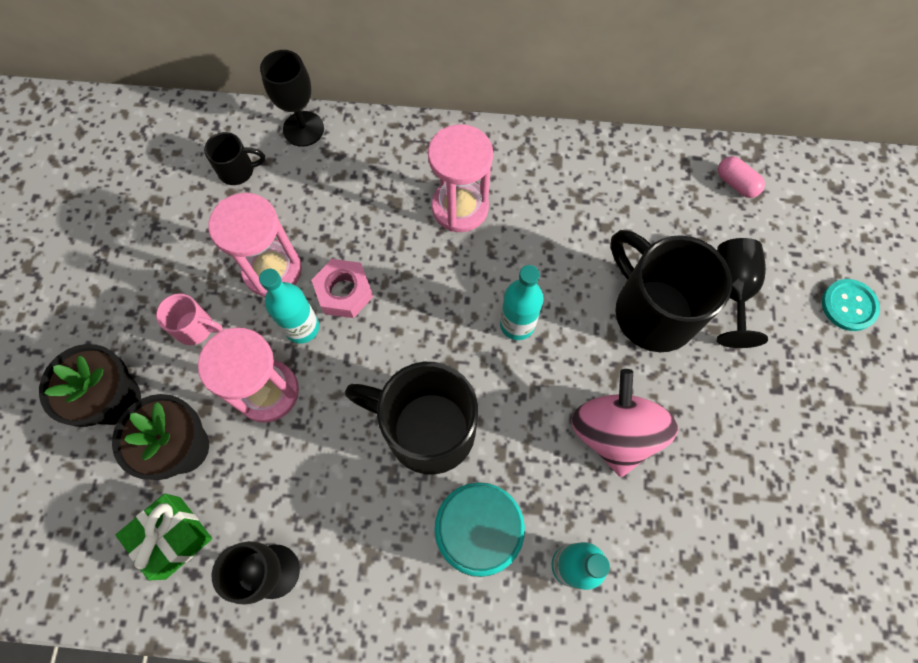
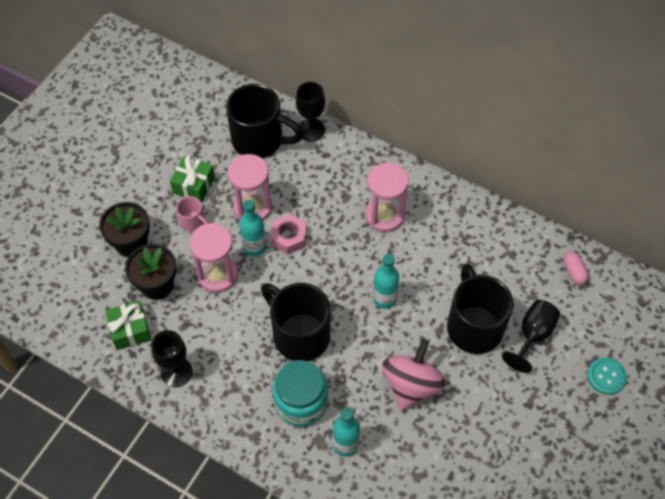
camera: 25 degrees right, 10 degrees down
black mug [204,132,265,185] -> black mug [226,84,303,158], size x2.15
none -> green gift [170,155,215,203]

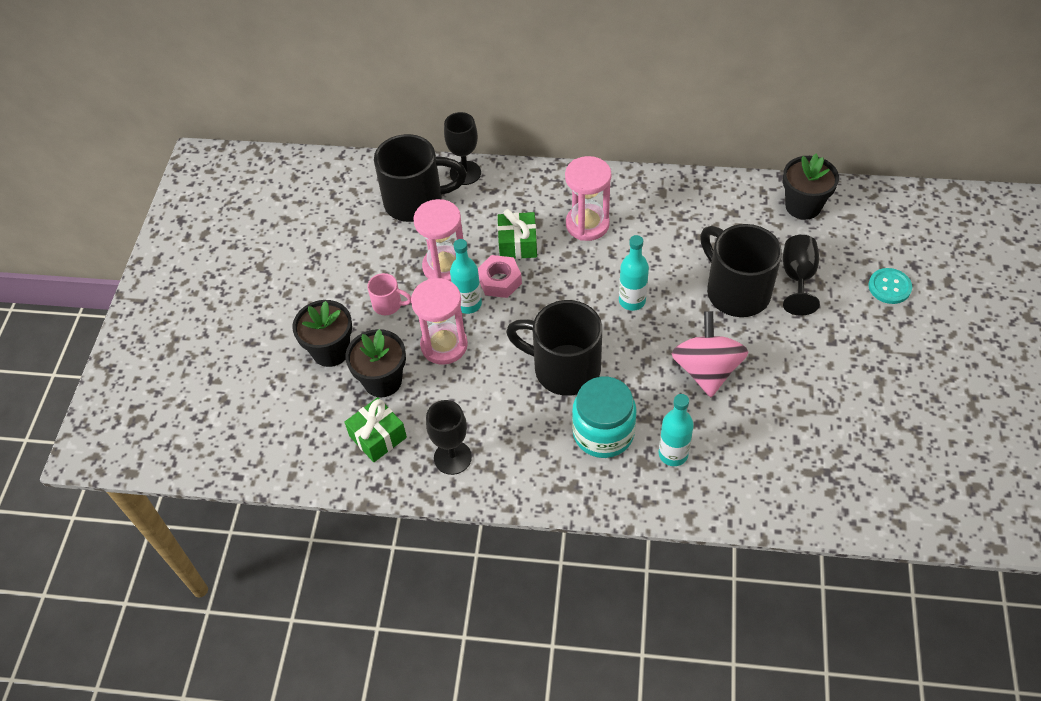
camera: 20 degrees left, 5 degrees down
green gift [170,155,215,203] -> green gift moved to [497,209,537,259]
pink capsule [563,252,589,285] -> black flower pot [783,154,839,220]

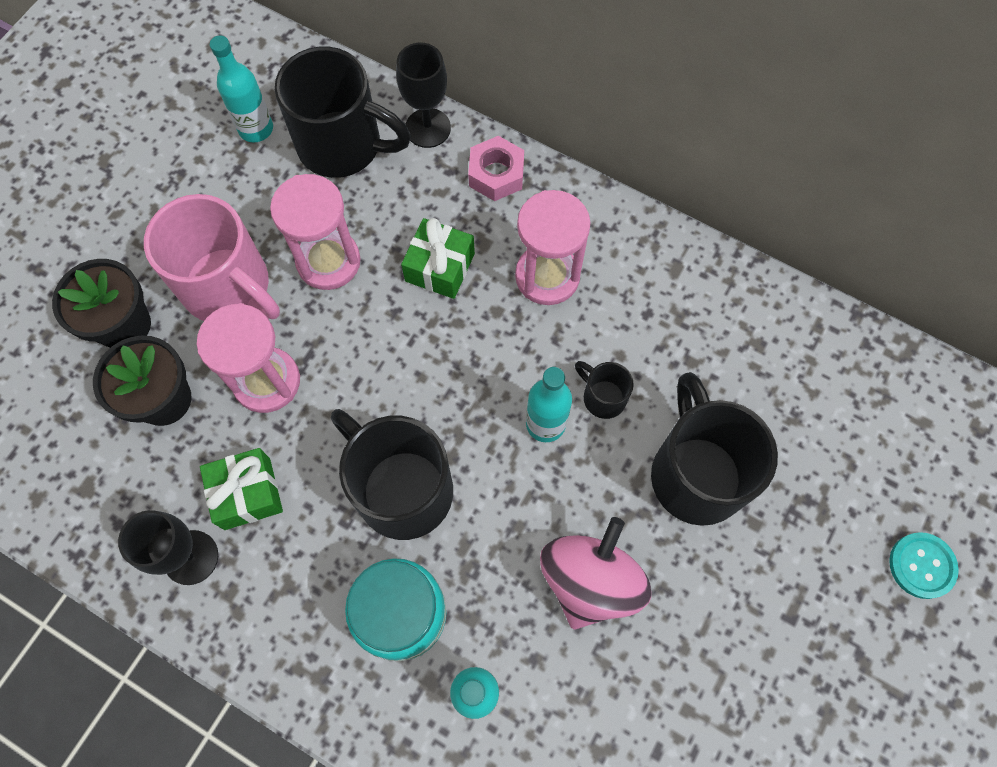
camera: 20 degrees right, 15 degrees up
green gift [344,397,407,462] -> green gift moved to [200,448,283,530]
pink mug [367,273,411,315] -> pink mug [144,194,280,321], size x2.15
turquoise bottle [450,239,482,314] -> turquoise bottle moved to [210,36,273,142]
pink nut [478,255,522,298] -> pink nut moved to [468,136,524,201]
black flower pot [783,154,839,220] -> none
black goblet [783,235,820,316] -> none
none -> black mug [575,361,634,419]

